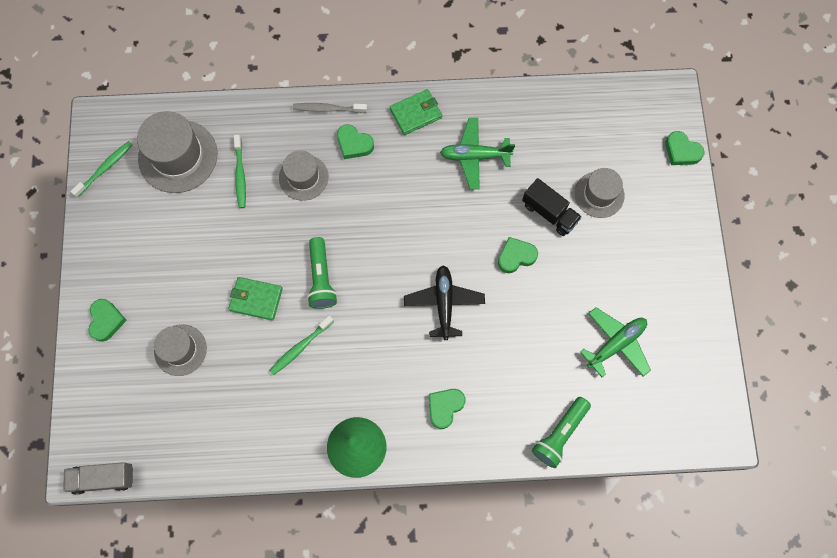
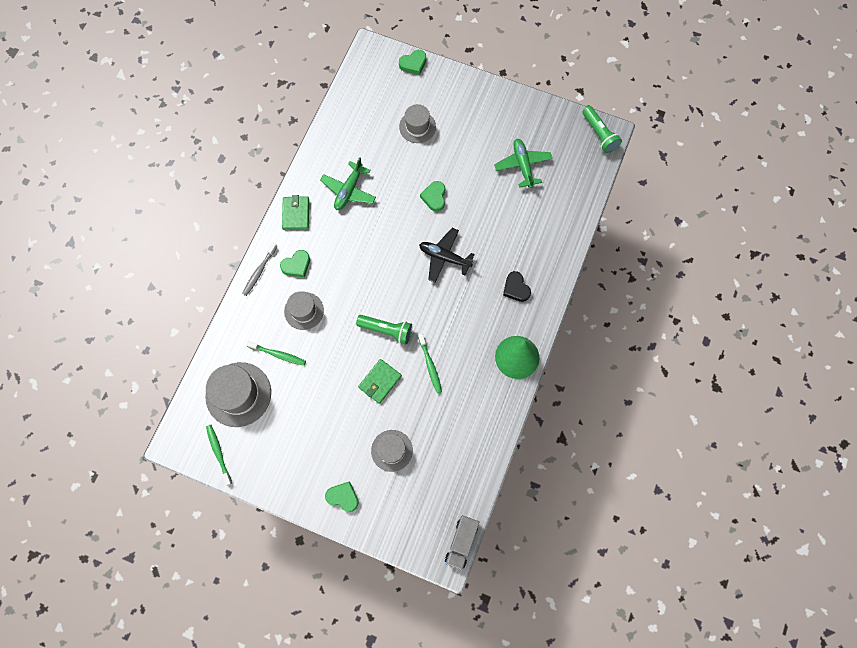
camera: 65 degrees left, 0 degrees up
green heart [429,389,465,429] -> black heart [503,271,531,302]
black truck [522,178,582,236] -> none
green flashlight [532,397,591,468] -> green flashlight moved to [582,106,622,153]

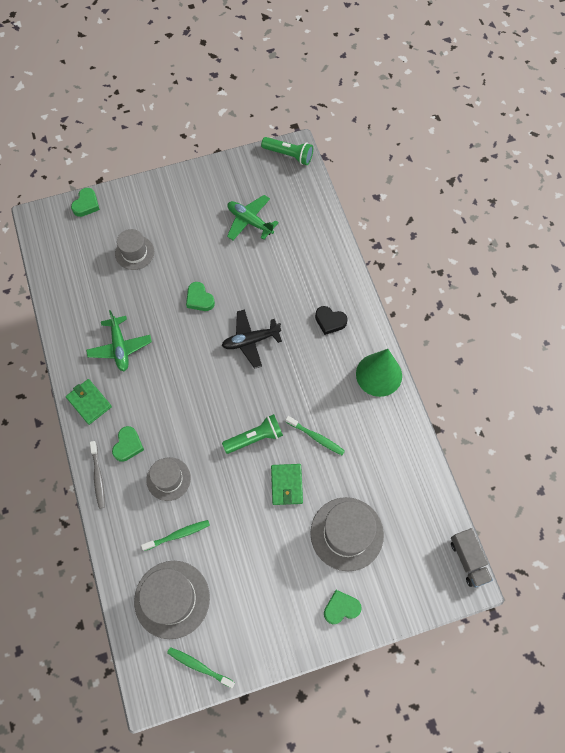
camera: 40 degrees left, 5 degrees down
grey hat [371,430,413,472] -> grey hat [310,497,384,571], size x1.61

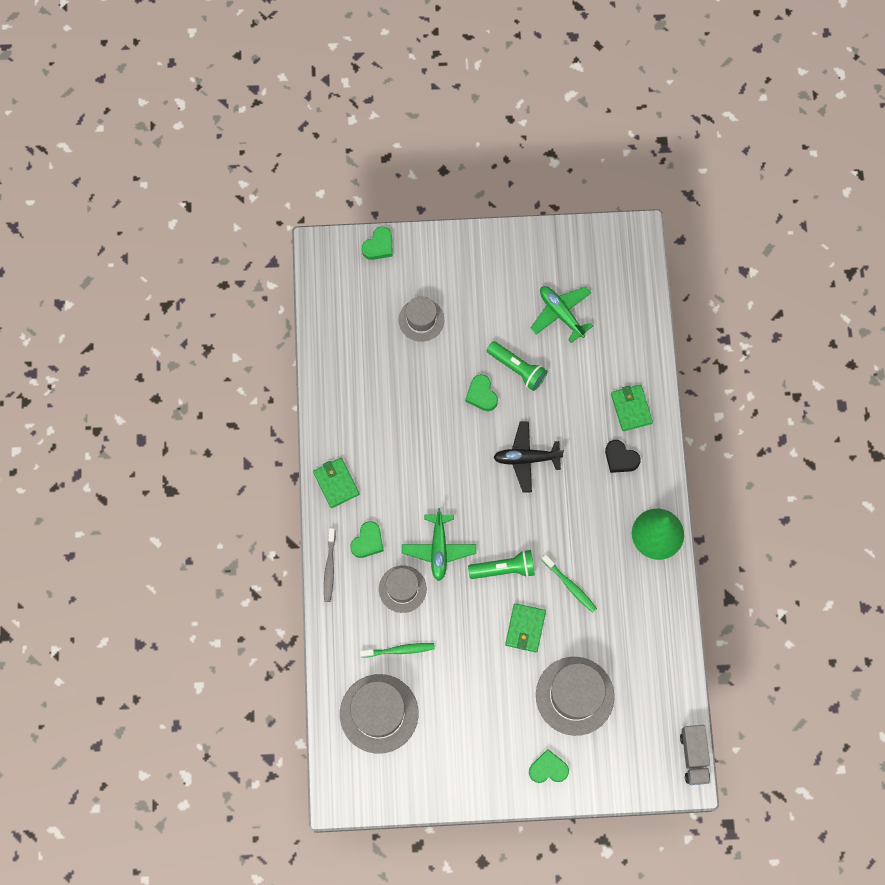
camera: 15 degrees right, 5 degrees up
green plane [86,310,152,371] -> green plane moved to [402,508,476,581]
green toothbrush [167,647,235,688] -> none
green flashlight [261,137,313,165] -> green flashlight moved to [487,341,547,391]
none -> green wallet [611,384,653,431]

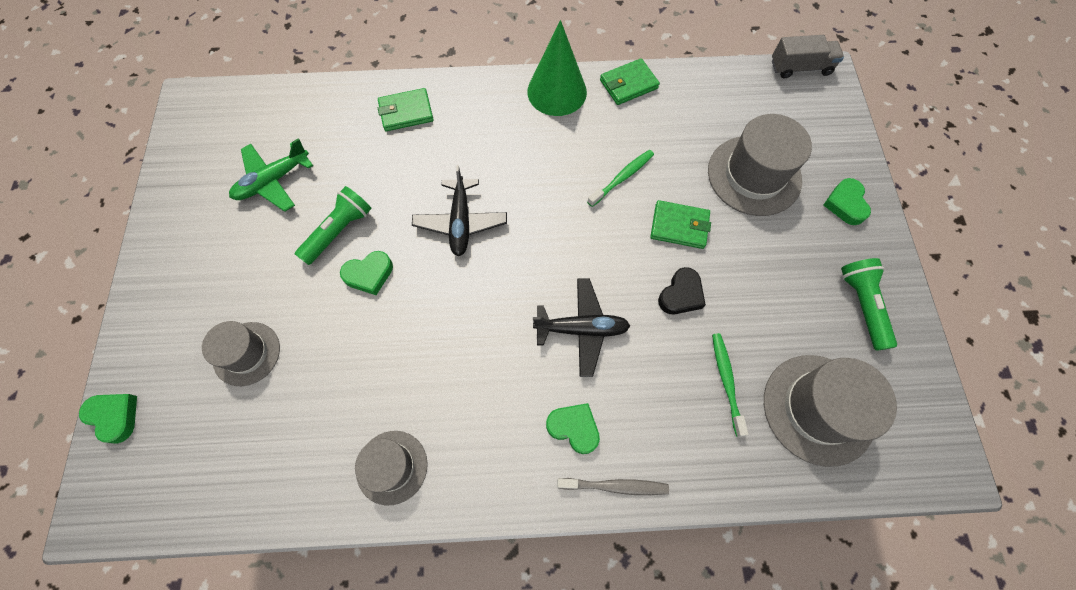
camera: 90 degrees left, 5 degrees down
green wallet [313,458,359,508] -> green wallet moved to [600,58,660,105]
grey hat [379,566,427,613] -> grey hat moved to [355,431,428,505]
green plane [402,508,476,581] -> black plane [533,279,630,377]
green flashlight [468,550,535,579] -> green flashlight moved to [841,258,897,351]
black heart [605,440,641,473] -> black heart moved to [658,267,706,314]

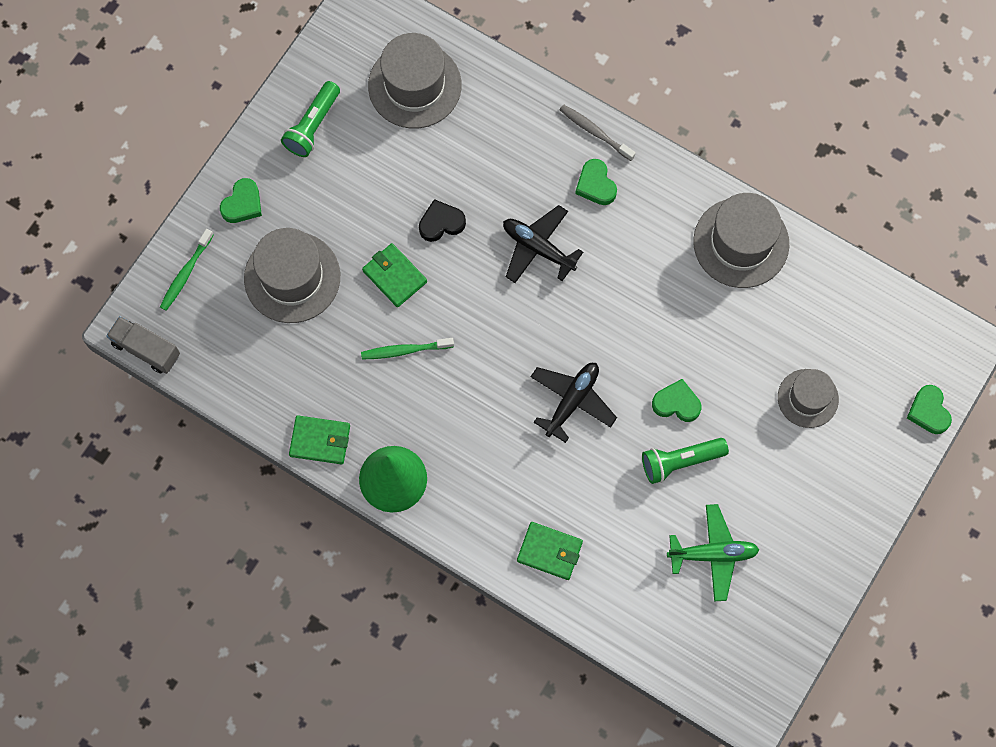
camera: 145 degrees left, 5 degrees up
grey hat [355,431,428,505] -> grey hat [693,193,789,288], size x1.61
green toothbrush [712,333,748,437] -> green toothbrush moved to [160,229,214,311]

